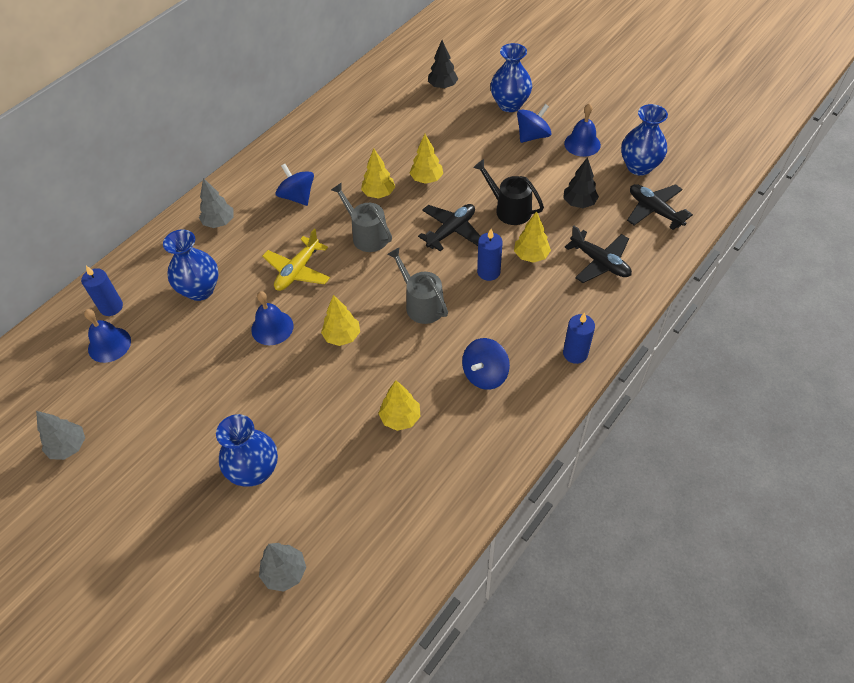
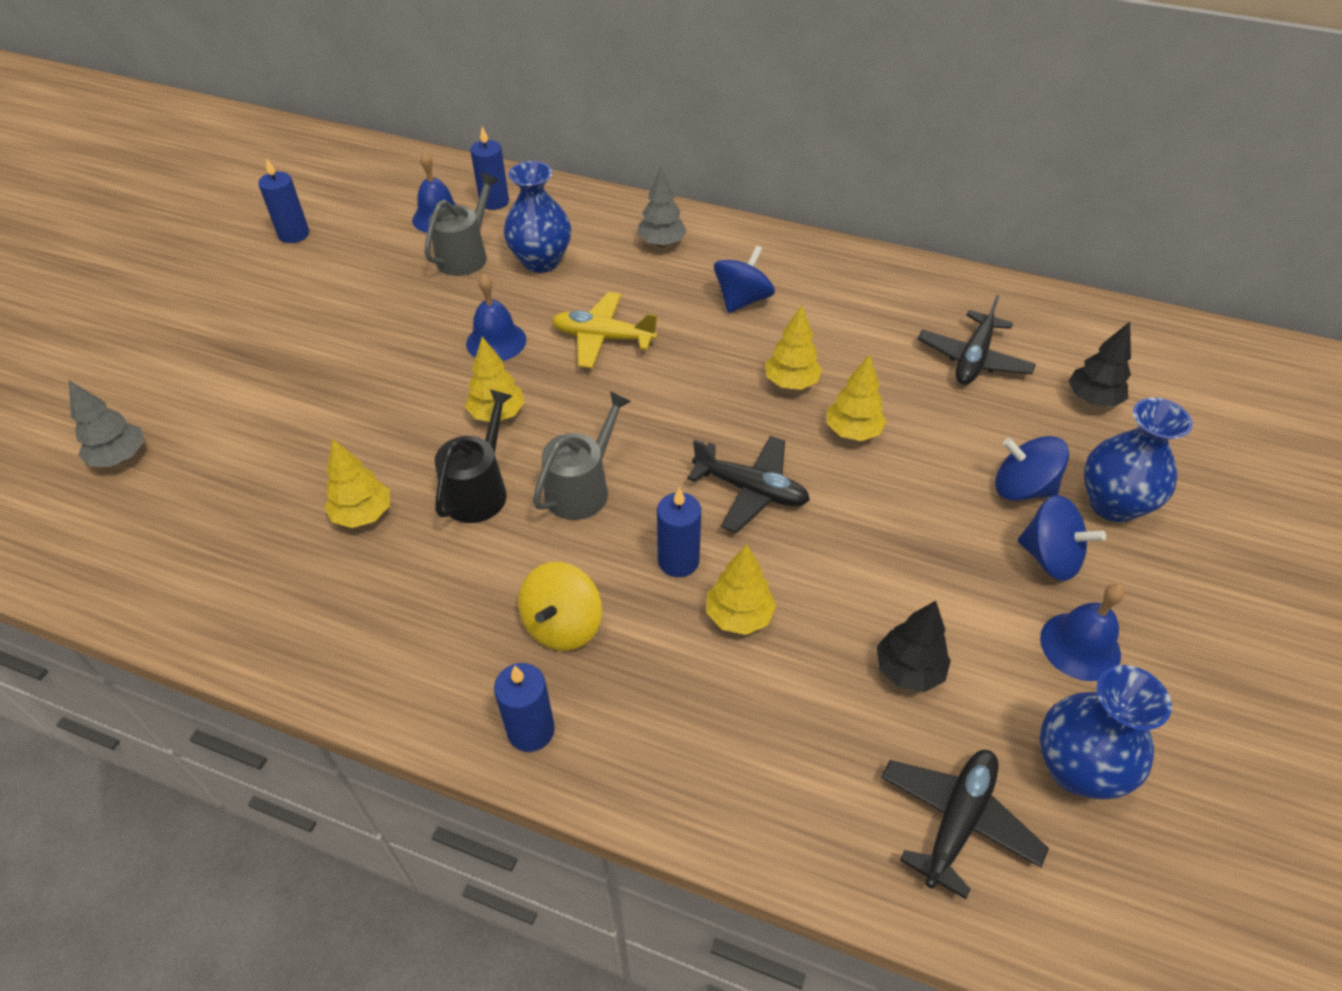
camera: 70 degrees right, 5 degrees down
grey tree [36,411,85,460] -> blue candle [258,158,309,243]
blue vase [216,414,278,487] -> none
grey watering can [331,182,392,252] -> grey watering can moved to [424,173,499,276]
blue spinning top [462,338,510,390] -> blue spinning top moved to [995,436,1069,501]
black watering can [473,159,544,225] -> black watering can moved to [435,389,512,523]
black plane [564,226,632,283] -> black plane moved to [918,295,1036,385]
none -> yellow spinning top [518,562,602,651]

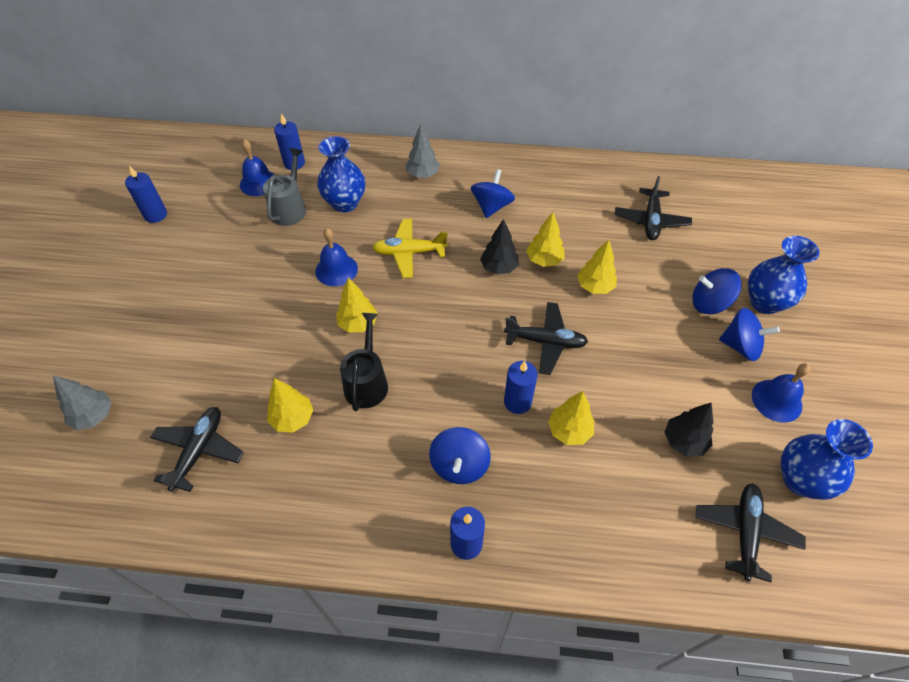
camera: 15 degrees left, 5 degrees up
yellow spinning top [518,562,602,651] -> blue spinning top [429,427,491,484]
grey watering can [533,391,631,520] -> none
black tree [1068,322,1131,407] -> black tree moved to [480,219,519,274]
none -> black plane [150,407,244,492]

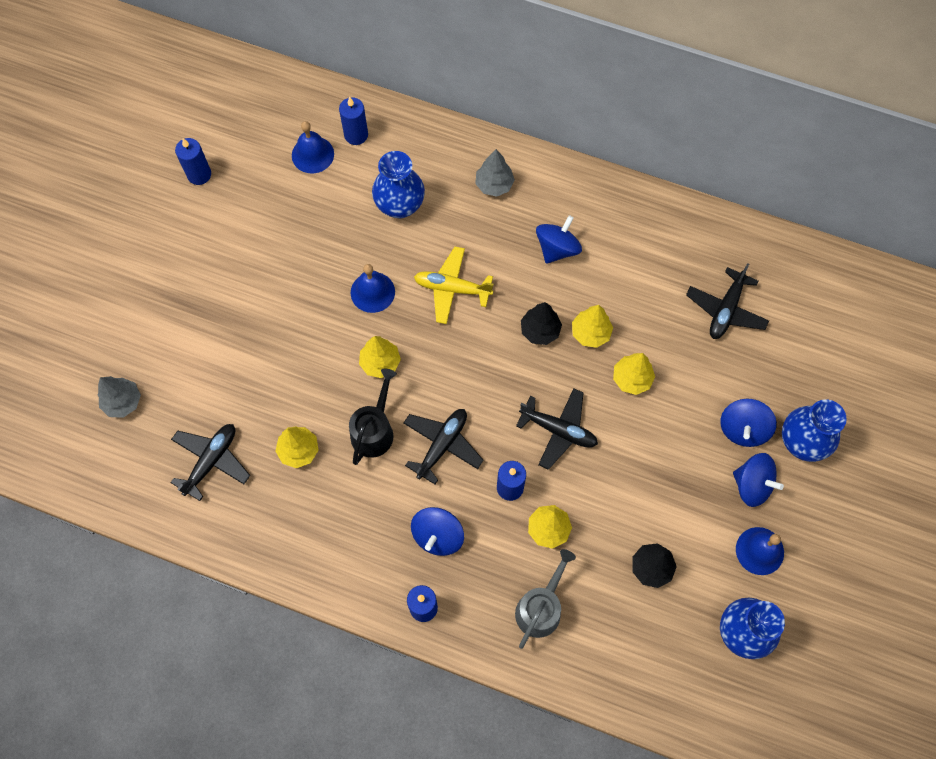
camera: 15 degrees right, 15 degrees up
grey watering can [263,148,306,226] -> grey watering can moved to [515,549,576,649]
blue spinning top [693,268,742,314] -> blue spinning top turned 90 degrees counterclockwise [720,399,777,447]
black plane [695,483,805,582] -> black plane moved to [403,409,483,484]

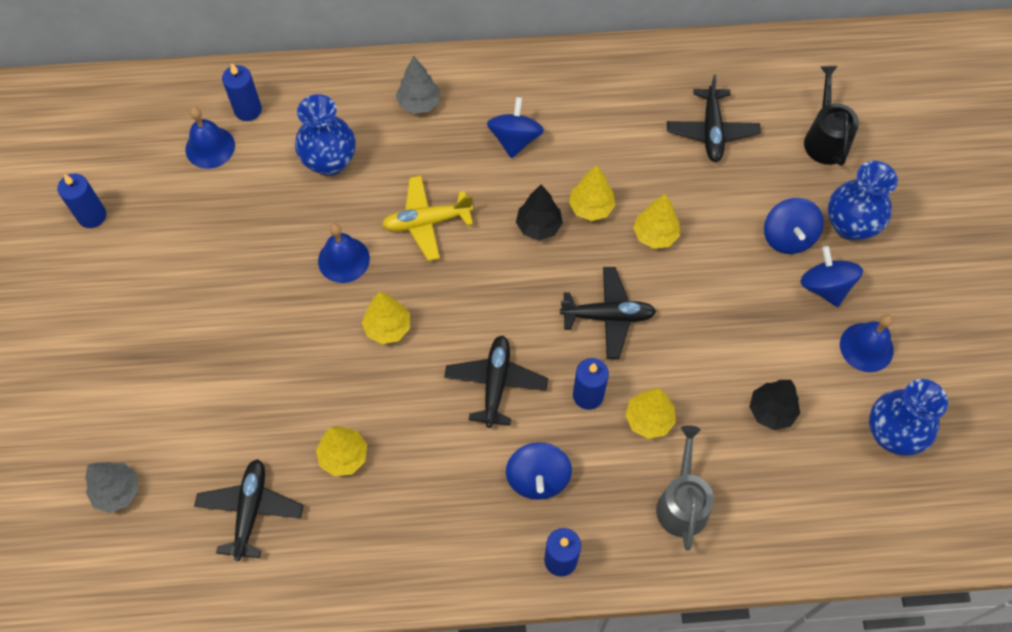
camera: 25 degrees left, 5 degrees down
black watering can [349,369,397,465] -> black watering can moved to [804,66,859,166]
blue spinning top [733,453,784,507] -> blue spinning top turned 120 degrees counterclockwise [800,246,863,307]

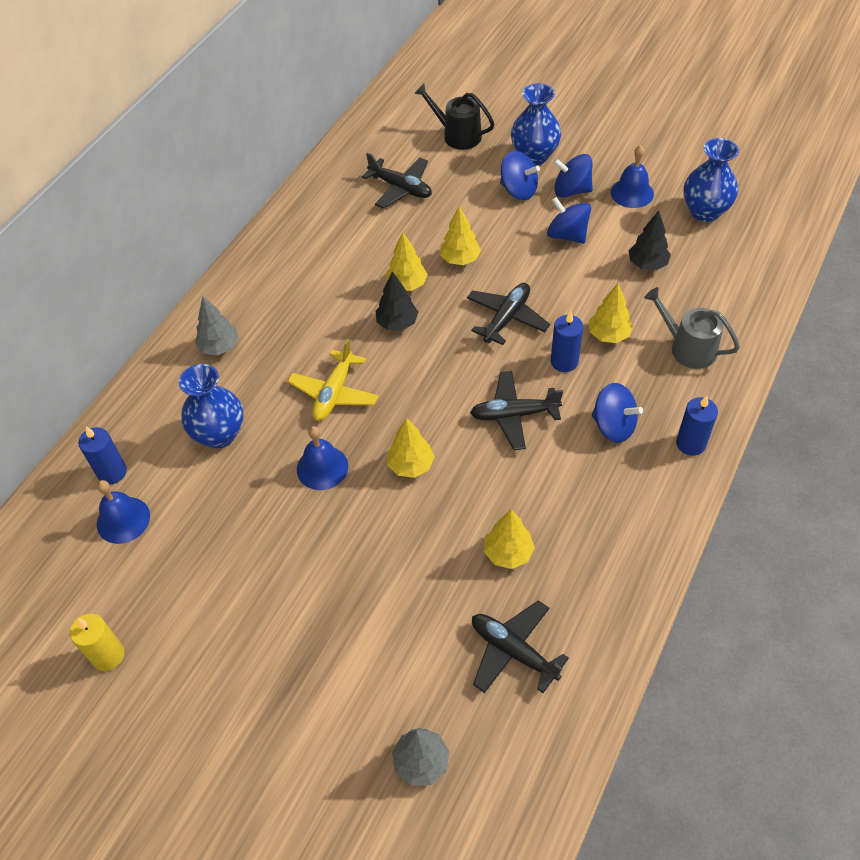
camera: 55 degrees left, 10 degrees down
blue candle [57,174,106,228] -> yellow candle [70,614,124,671]
black plane [444,335,548,428] -> black plane turned 45 degrees counterclockwise [470,371,563,450]
blue spinning top [487,97,544,158] -> blue spinning top moved to [547,197,591,244]

